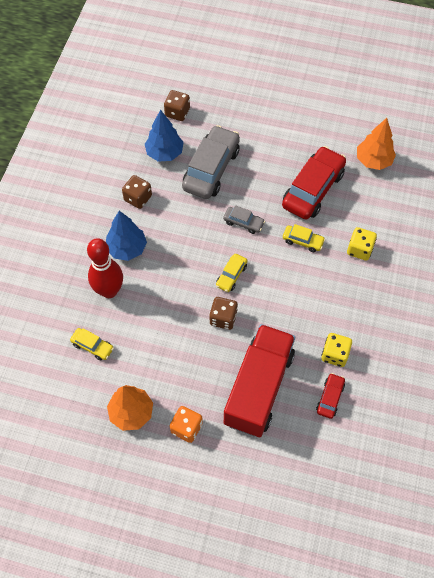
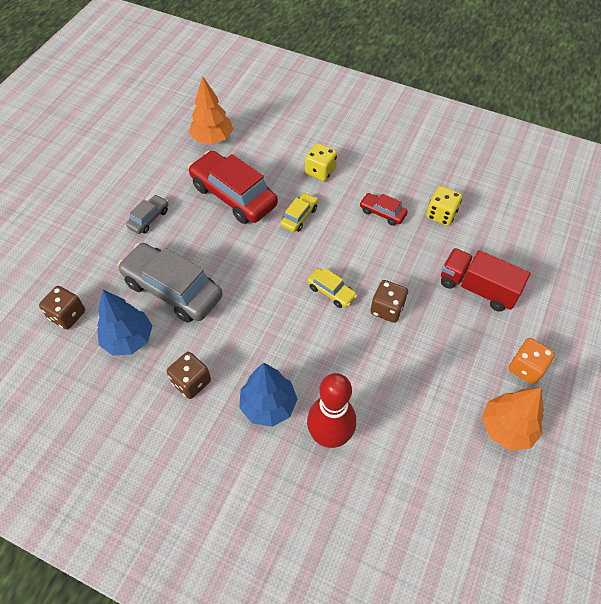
camera: 80 degrees left, 5 degrees down
yellow car [70,328,114,361] -> none
grey car [223,205,265,234] -> grey car moved to [126,195,168,234]
red truck [224,324,295,437] -> red truck [441,248,531,312], size x0.65
red car [316,373,345,419] -> red car moved to [359,193,408,226]

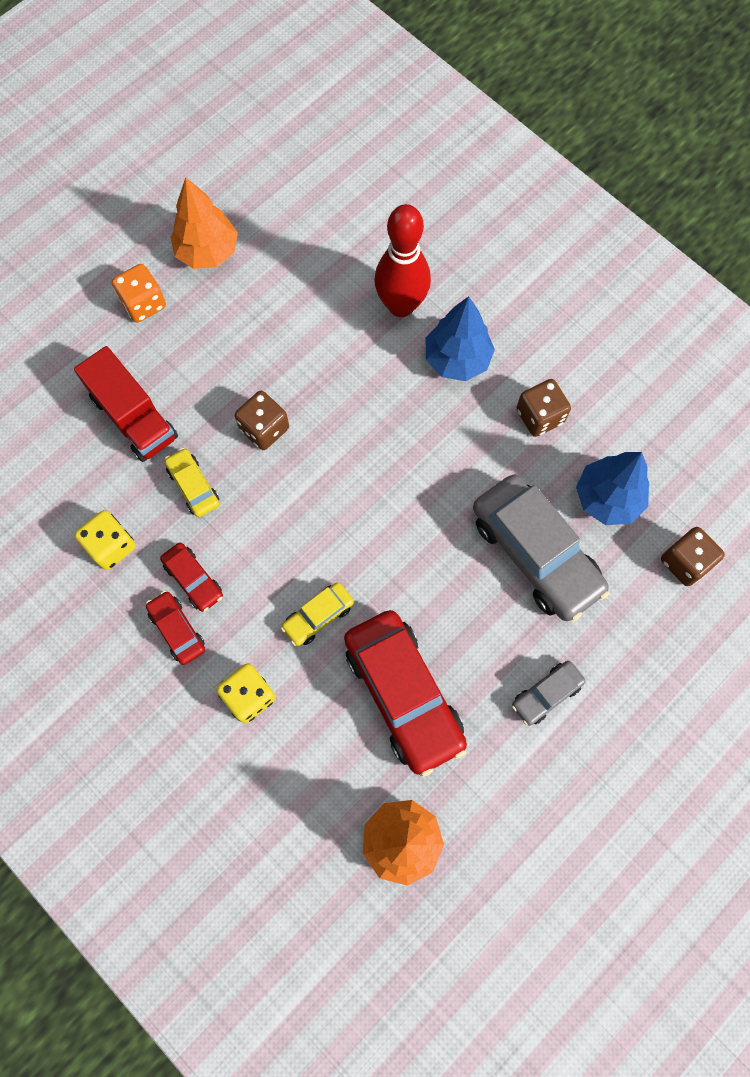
camera: 160 degrees left, 15 degrees up
yellow car [307,268,357,308] -> yellow car moved to [164,448,219,517]
none -> red car [146,591,205,665]

